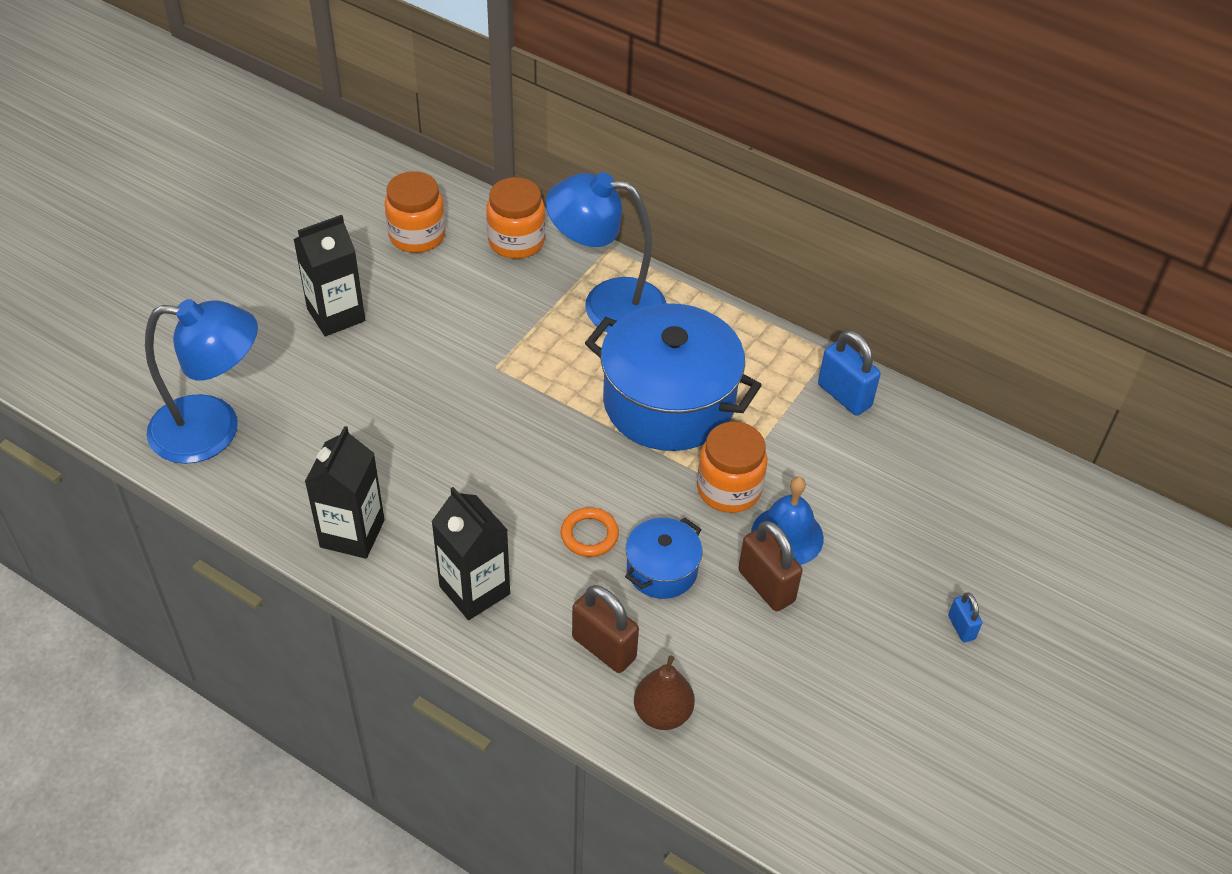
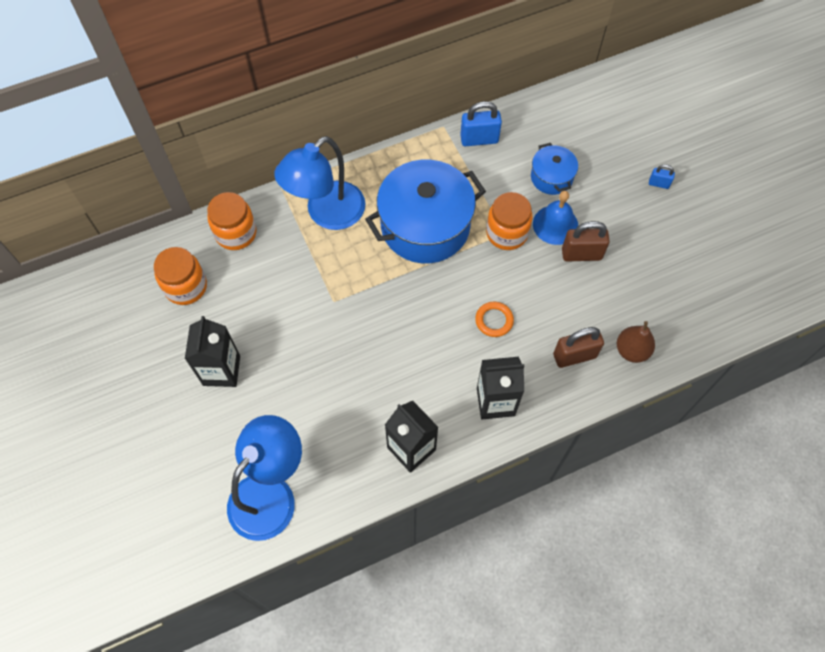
camera: 55 degrees left, 15 degrees up
blue pot [625,518,702,599] -> blue pot moved to [531,143,578,195]

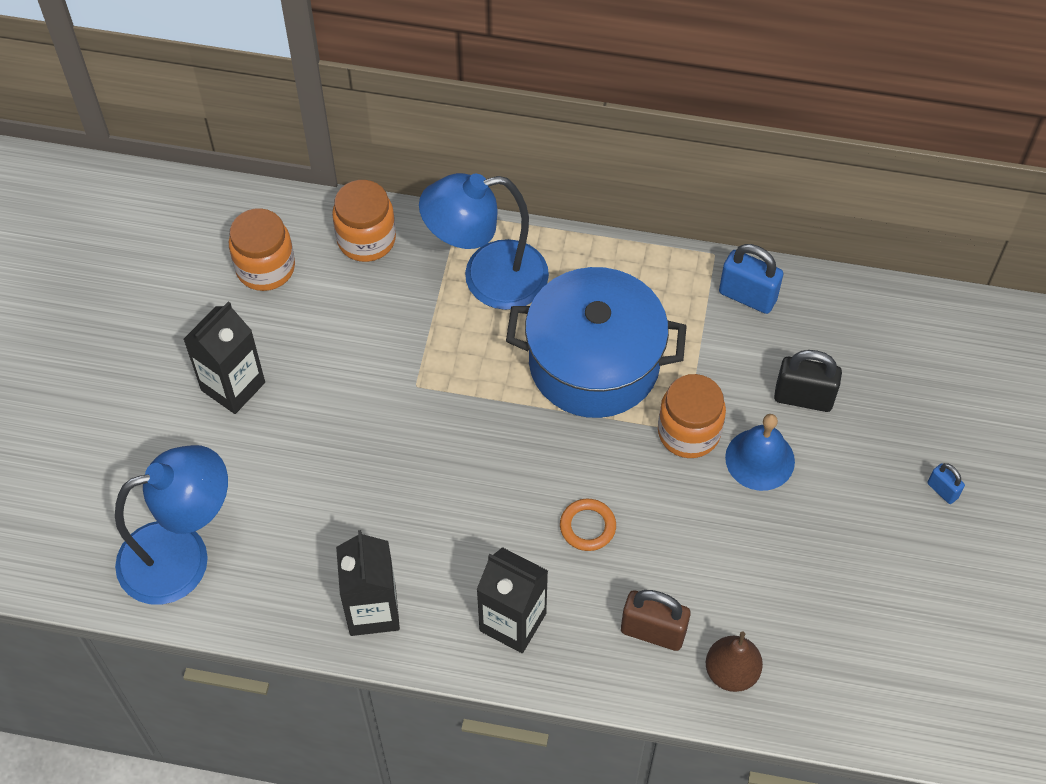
camera: 35 degrees right, 5 degrees down
blue pot [531,143,578,195] -> black padlock [774,350,842,412]
brown padlock [562,221,610,262] -> none

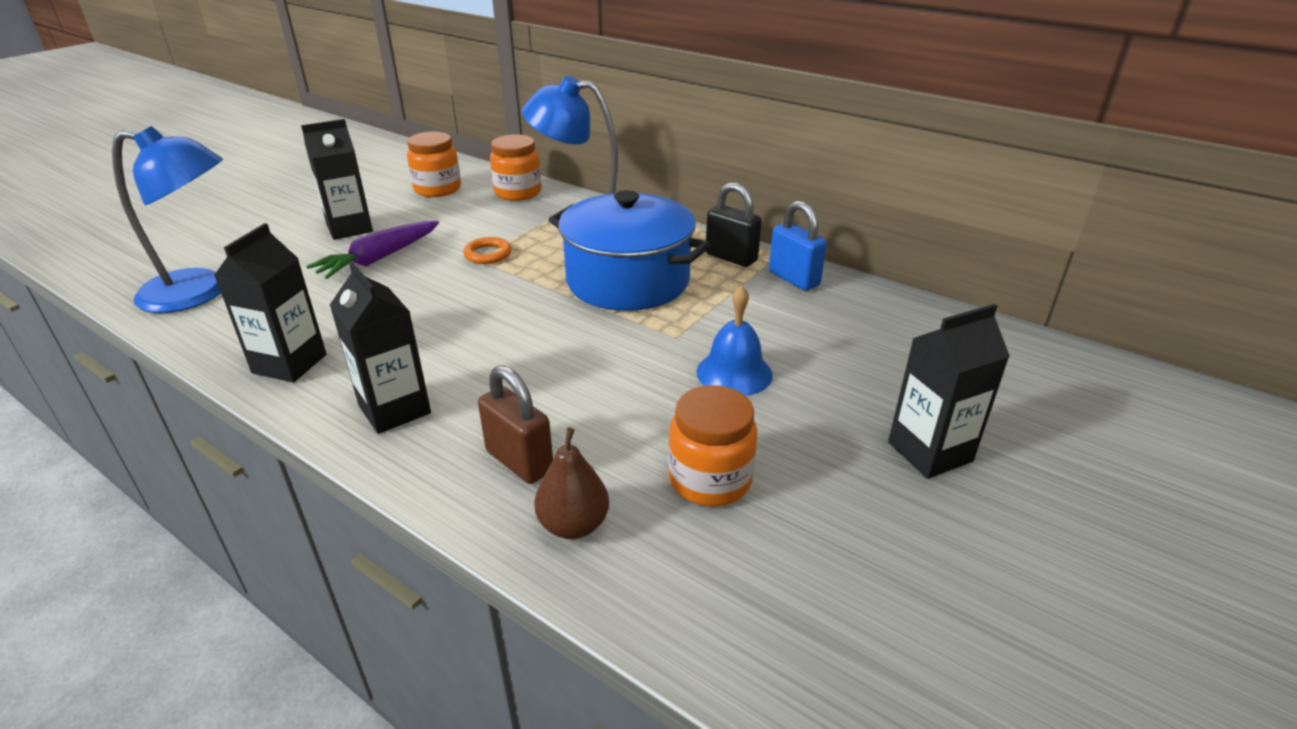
camera: 25 degrees right, 25 degrees down
orange ring [560,499,616,551] -> orange ring moved to [463,237,512,264]
orange jar [658,374,726,458] -> orange jar moved to [668,385,758,507]
black padlock [774,350,842,412] -> black padlock moved to [706,182,762,267]
blue padlock [927,463,965,504] -> black carton [888,304,1010,479]
none -> purple carrot [306,221,439,279]

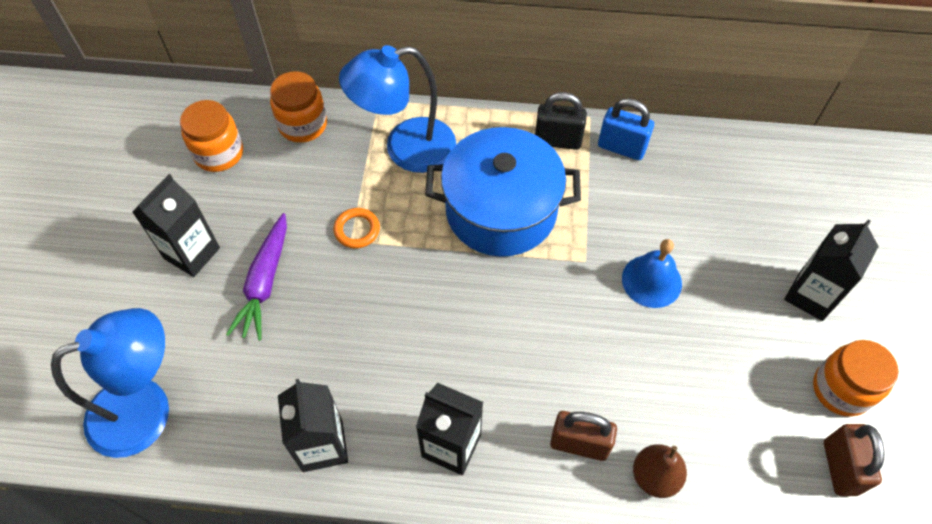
camera: 30 degrees left, 25 degrees up
orange jar [668,385,758,507] -> orange jar moved to [813,340,899,417]
none -> brown padlock [824,424,885,496]

